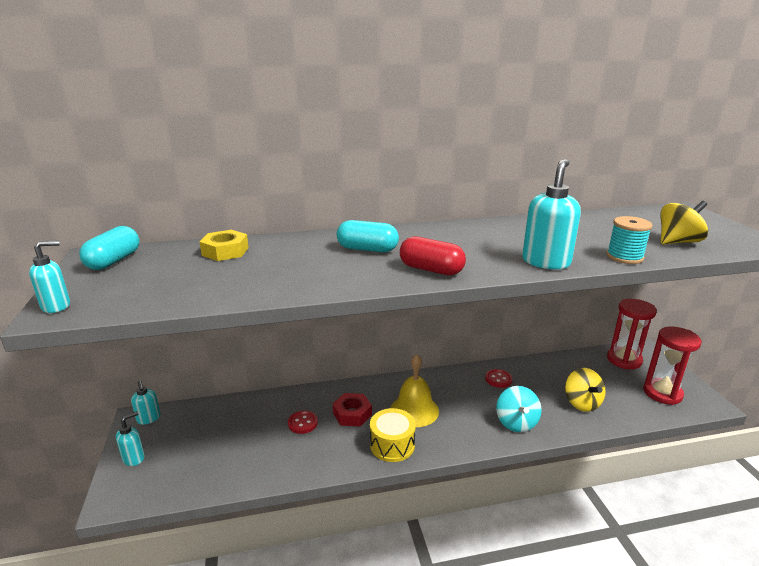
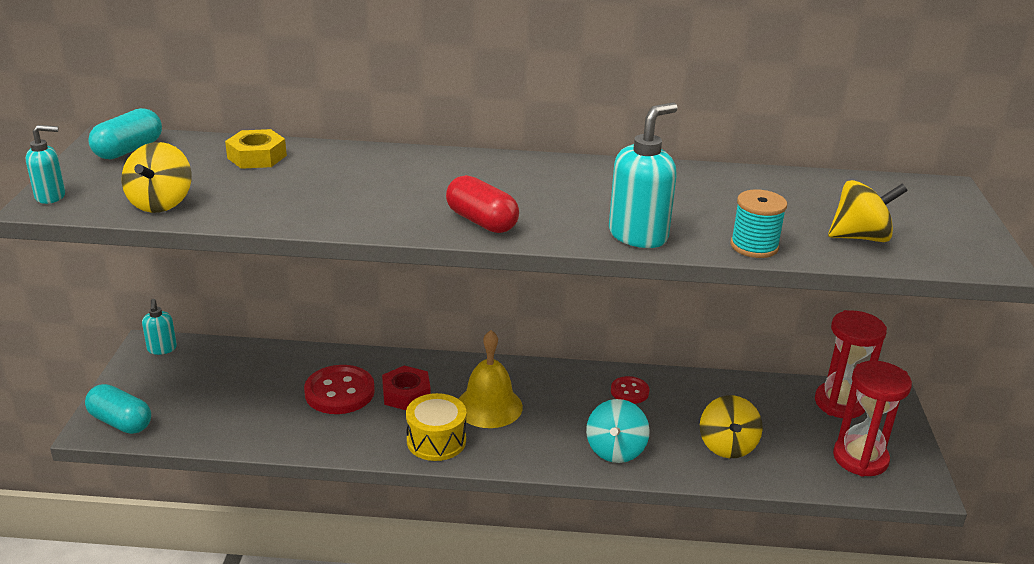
camera: 15 degrees right, 5 degrees up
turquoise soap dispenser [116,411,145,466] -> none
red button [288,410,318,434] -> red button [304,365,375,414], size x1.77
turquoise capsule [337,220,399,252] -> turquoise capsule moved to [85,384,151,434]
none -> yellow spinning top [122,142,192,213]

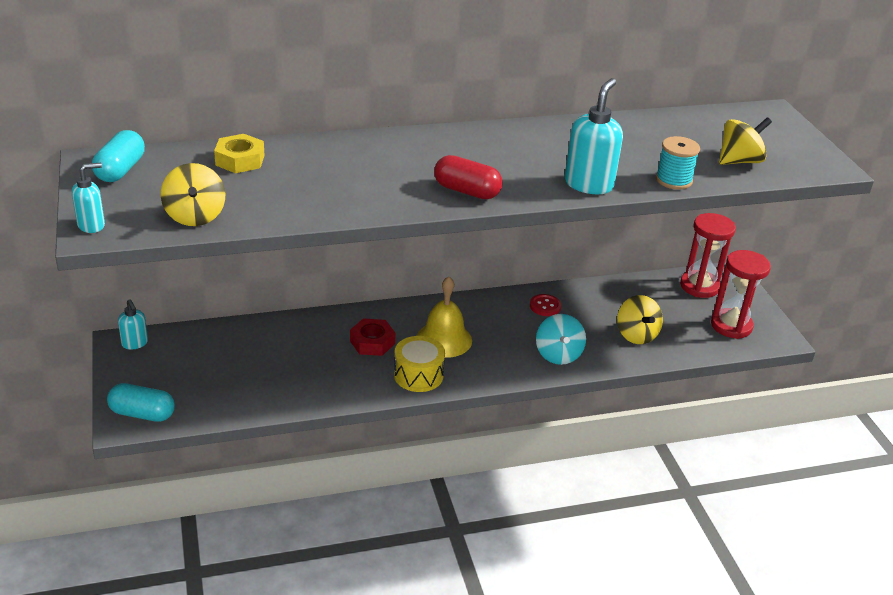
camera: 20 degrees left, 5 degrees up
red button [304,365,375,414] -> none

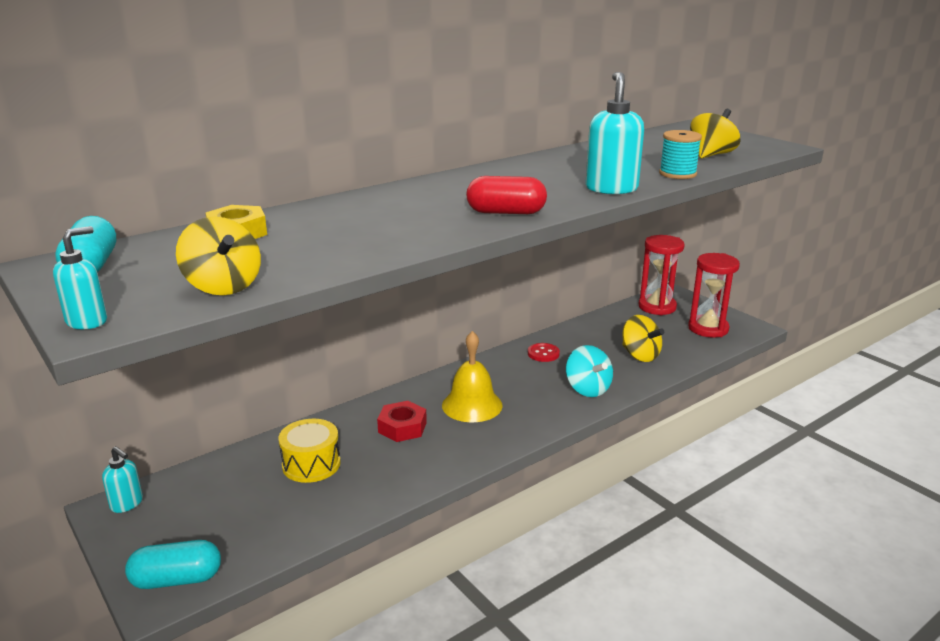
camera: 20 degrees left, 10 degrees down
yellow drum [394,336,445,392] -> yellow drum moved to [279,419,341,483]

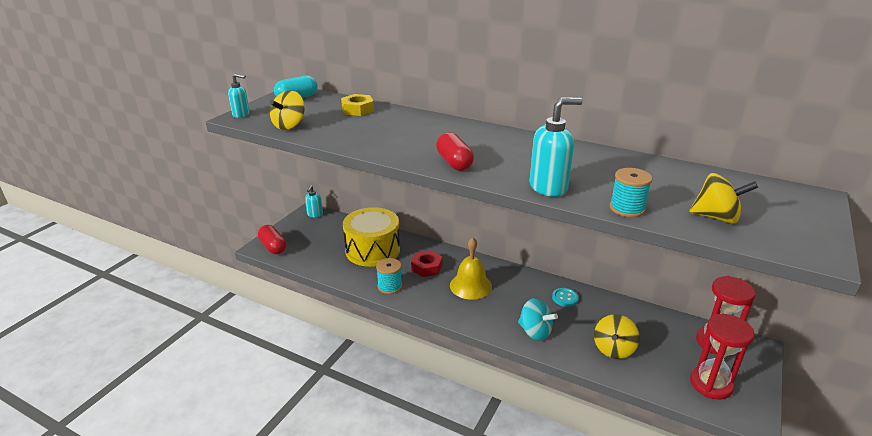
camera: 65 degrees right, 5 degrees up
turquoise capsule [125,540,221,589] -> red capsule [258,225,286,254]
yellow drum [279,419,341,483] -> yellow drum [343,207,400,267], size x1.66
red button [528,343,560,362] -> turquoise button [552,288,579,307]
turquoise spinning top [566,345,613,397] -> turquoise spinning top turned 90 degrees counterclockwise [518,298,558,341]
none -> turquoise spool [376,258,402,294]

